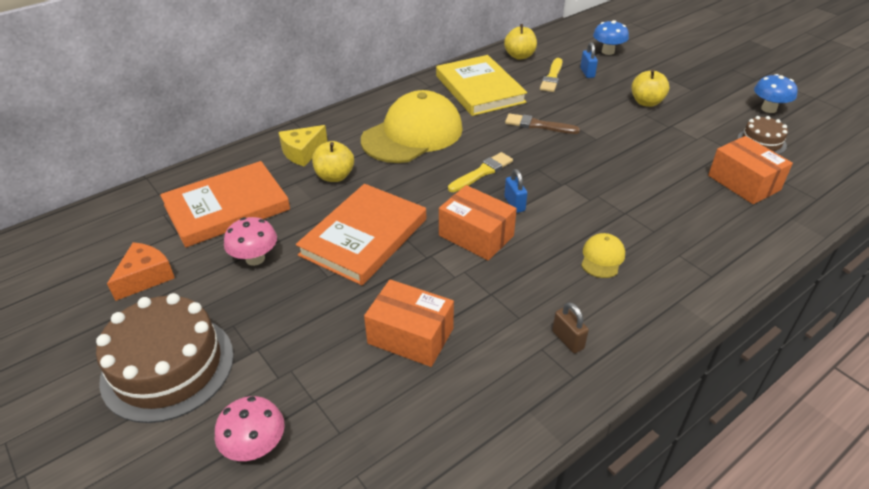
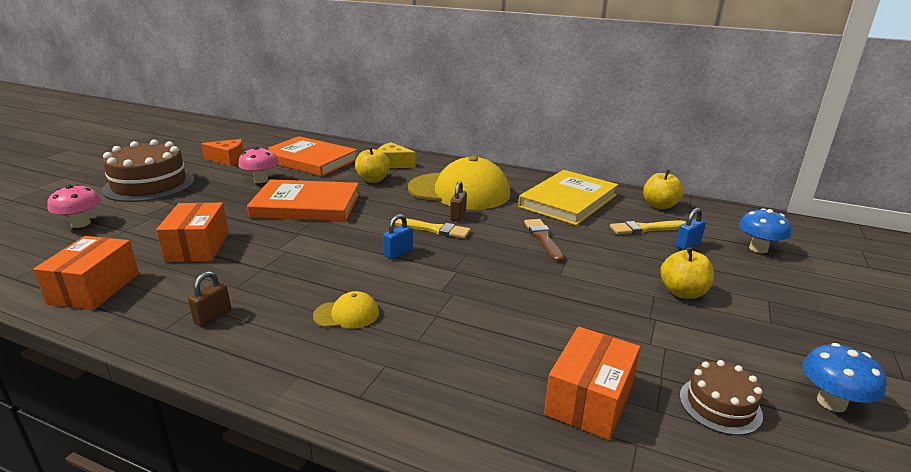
camera: 60 degrees right, 15 degrees down
orange box [439,185,517,261] -> orange box moved to [33,236,139,310]
none -> brown padlock [450,181,467,222]

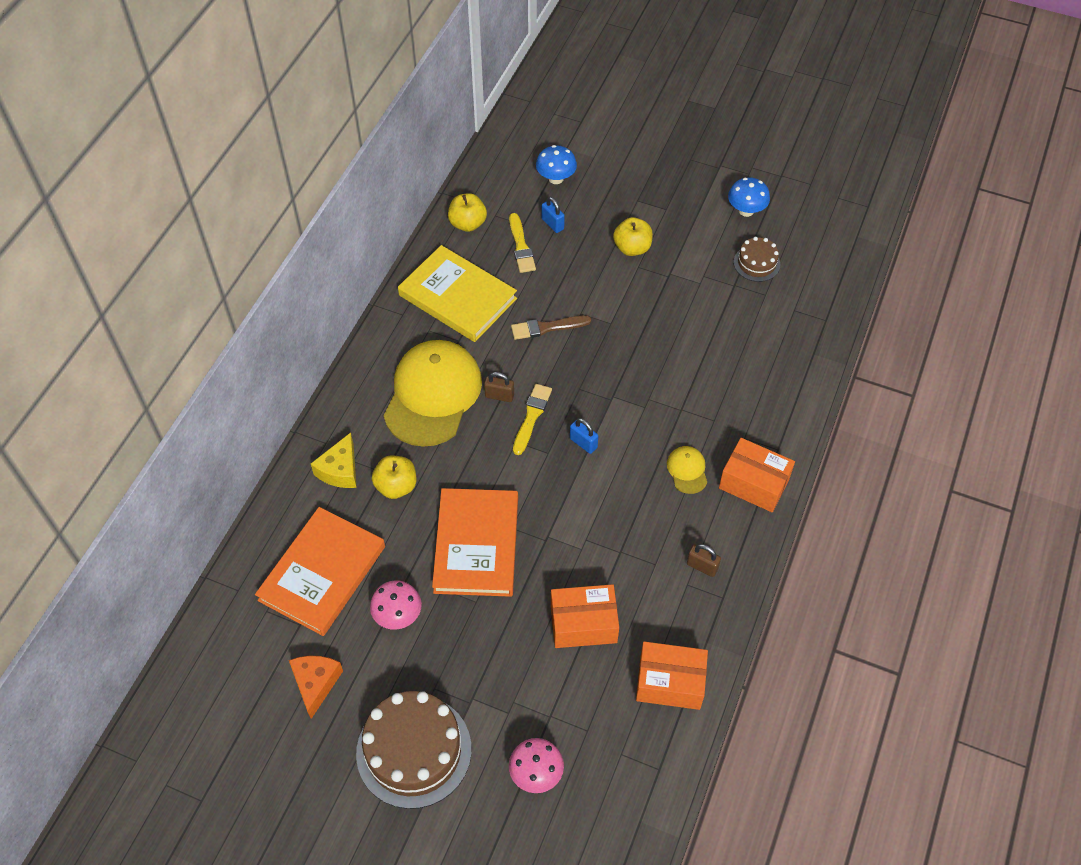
camera: 90 degrees left, 30 degrees up
orange box [544,326,640,440] -> orange box moved to [719,438,795,512]

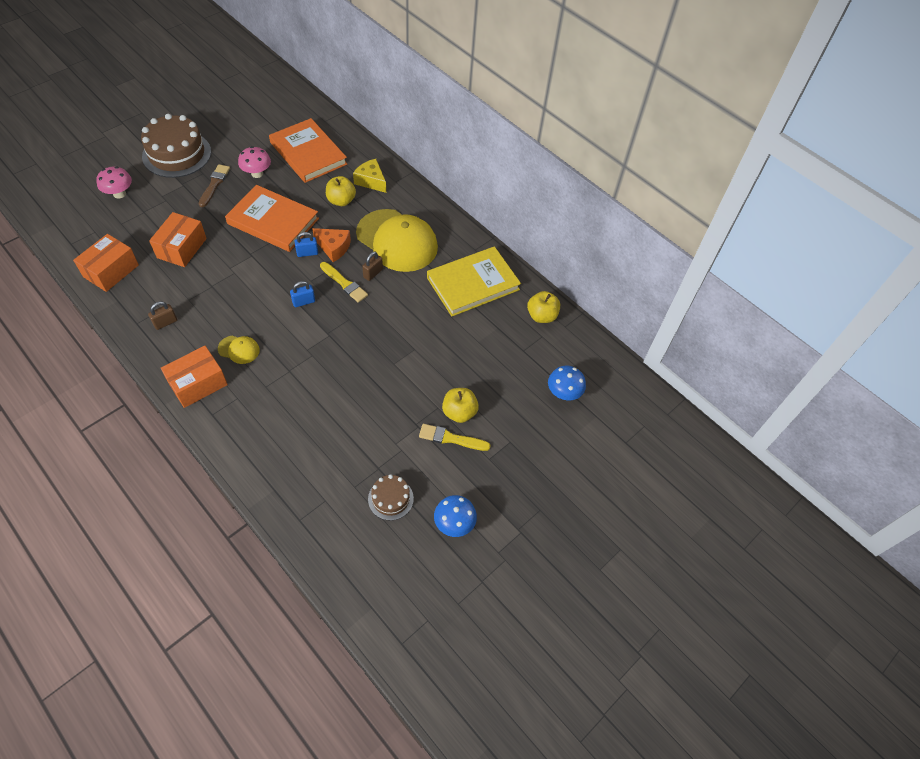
camera: 110 degrees right, 0 degrees up
orange cheese [289,656,343,719] -> orange cheese moved to [312,228,351,262]
yellow brush [509,213,536,273] -> yellow brush moved to [419,424,491,451]
brown brush [511,315,591,340] -> brown brush moved to [198,164,230,207]
blue padlock [542,197,565,233] -> blue padlock moved to [294,232,318,257]

